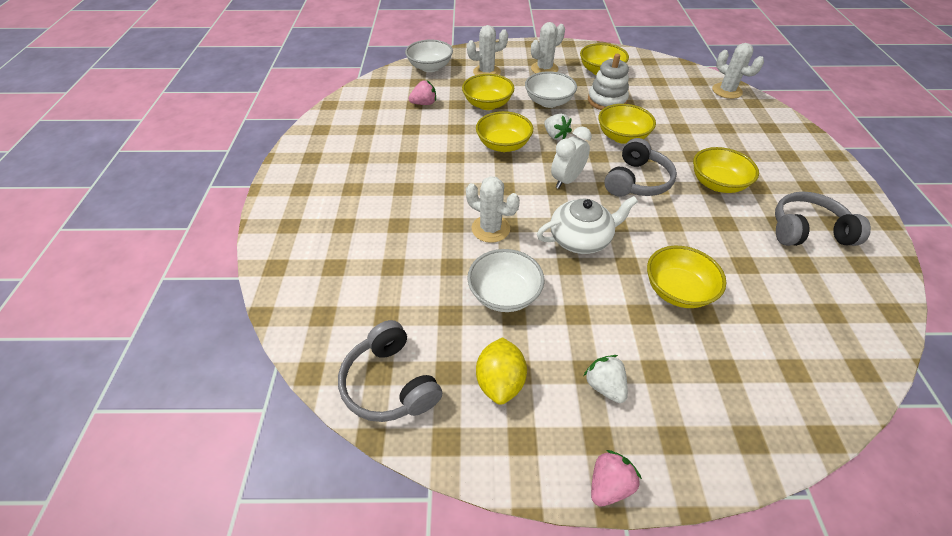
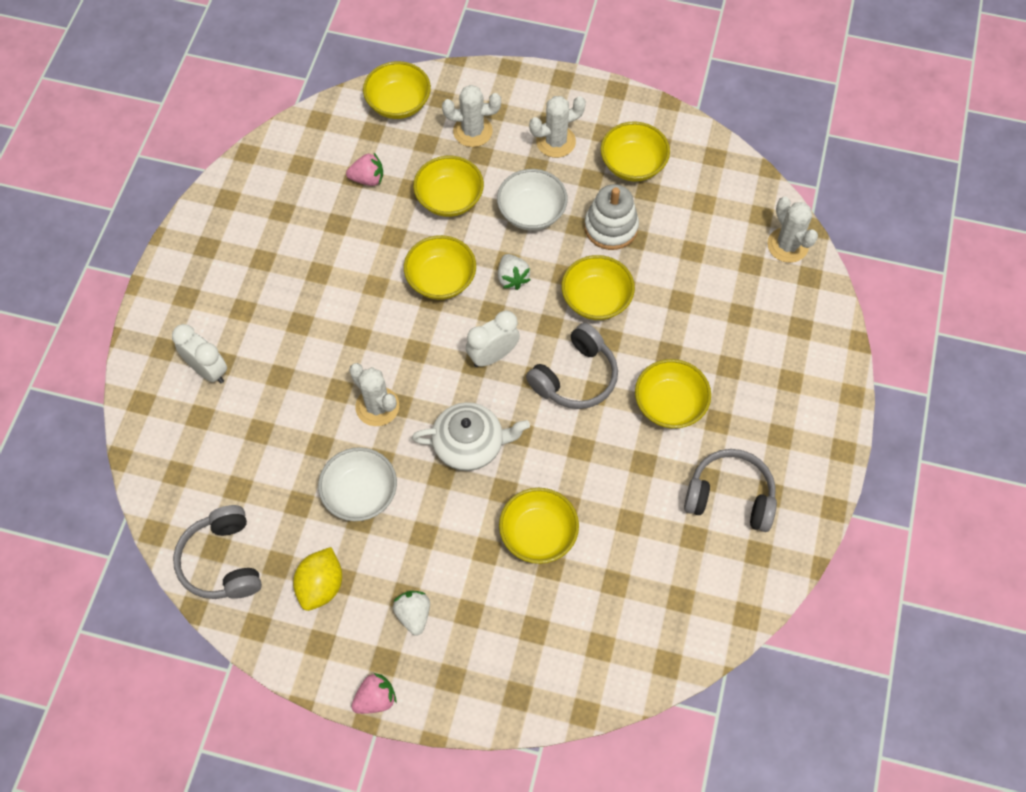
camera: 15 degrees right, 15 degrees up
white bowl [405,39,453,72] -> yellow bowl [363,61,431,119]
none -> white clock [172,324,227,383]

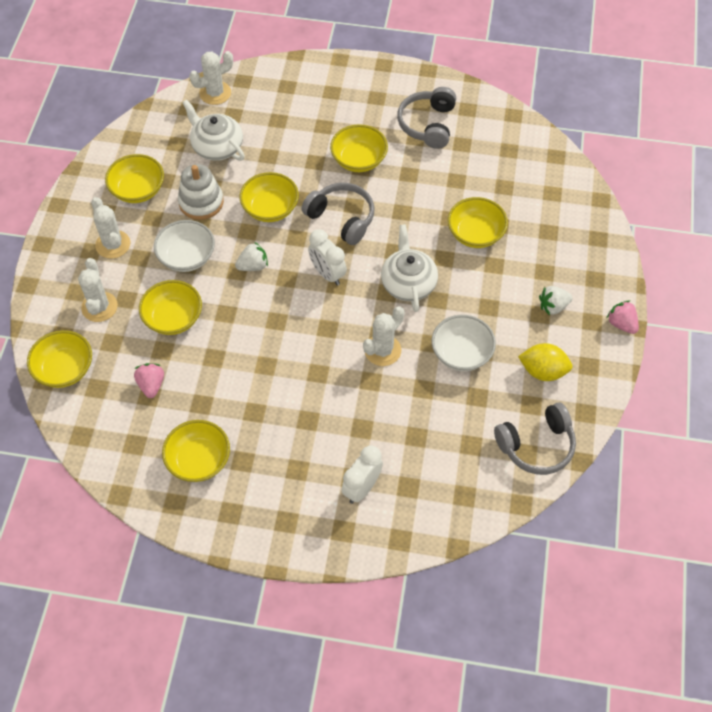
camera: 95 degrees left, 5 degrees down
yellow bowl [404,235,476,300] -> yellow bowl moved to [162,420,230,482]
none -> white teapot [183,100,245,161]

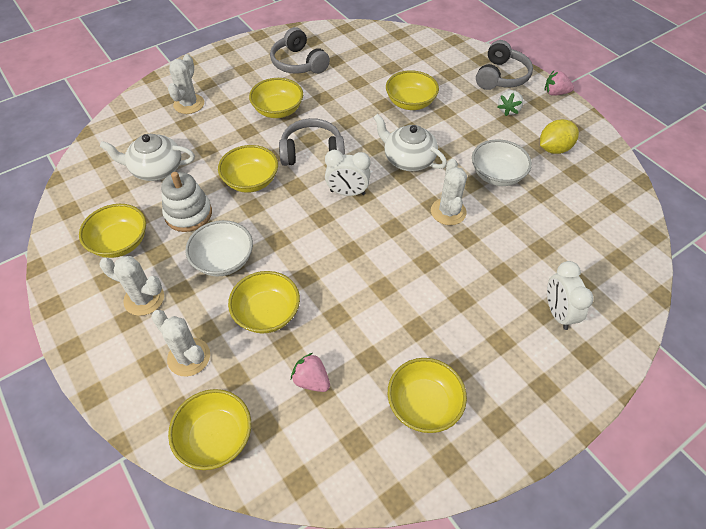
camera: 45 degrees left, 5 degrees down
white cactus [189,51,233,105] -> white cactus moved to [168,54,204,114]
white strawberry [235,242,268,271] -> none
grey headphones [494,402,576,475] -> grey headphones moved to [476,40,533,90]

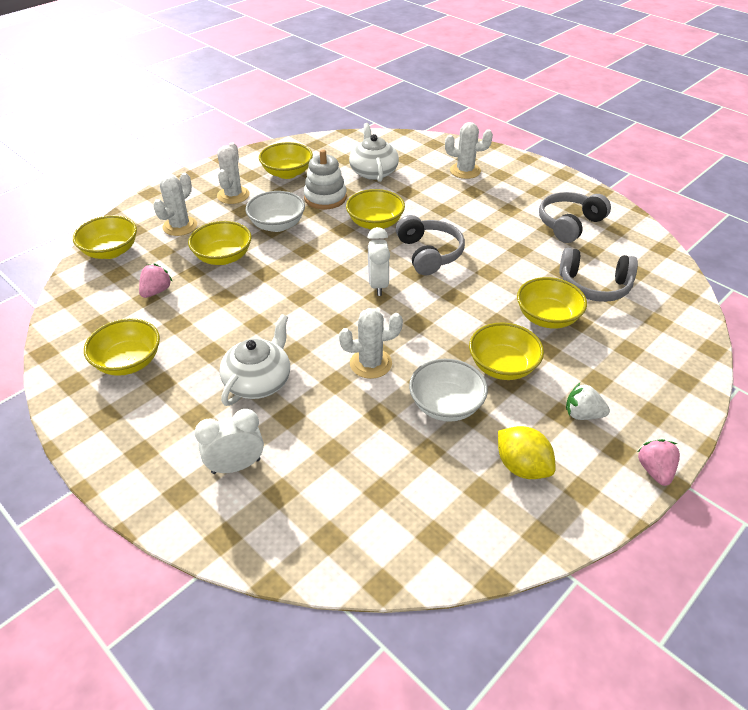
camera: 80 degrees right, 10 degrees down
yellow bowl [249,78,303,118] -> yellow bowl moved to [469,323,544,380]
white teapot [373,114,447,171] -> white teapot moved to [219,314,290,406]
grey headphones [476,40,533,90] -> grey headphones moved to [559,248,638,302]

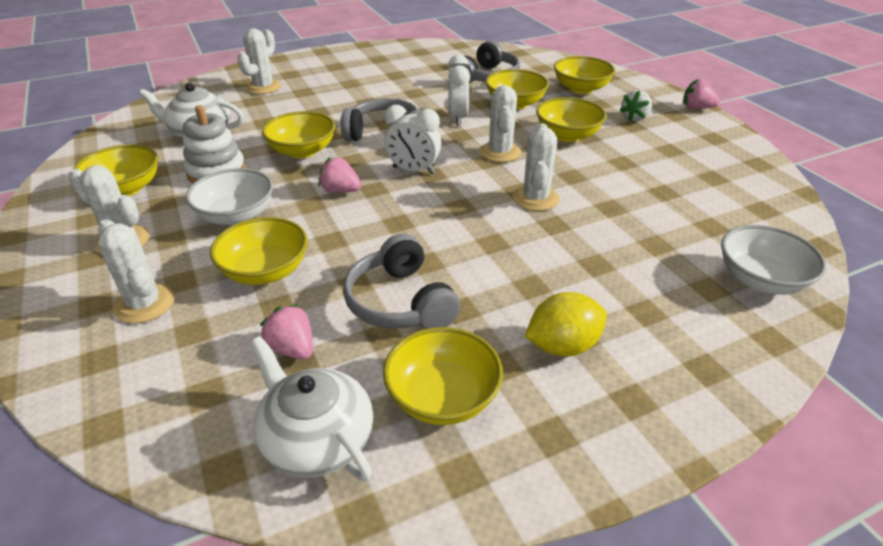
camera: 70 degrees left, 5 degrees down
yellow bowl [73,215,137,259] -> yellow bowl moved to [554,56,615,94]
white clock [195,409,264,474] -> white clock moved to [448,55,470,126]
white teapot [219,314,290,406] -> white teapot moved to [250,336,373,482]
white bowl [409,359,488,422] -> white bowl moved to [721,225,826,295]
yellow lemon [498,426,556,479] -> yellow lemon moved to [525,292,607,357]
grey headphones [539,192,611,243] -> grey headphones moved to [343,234,461,329]
none -> pink strawberry [318,157,361,193]
none -> white cactus [480,85,521,162]

